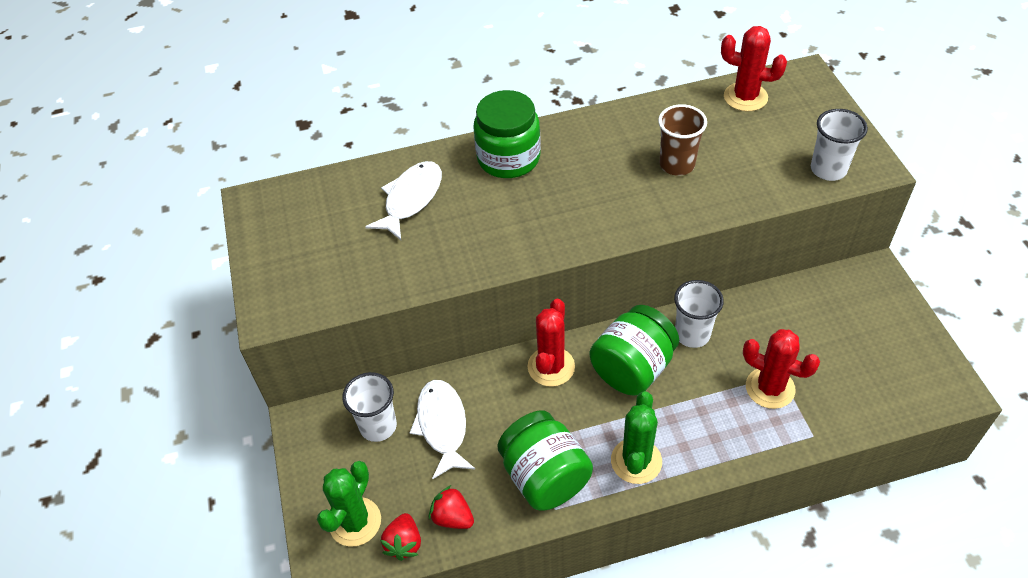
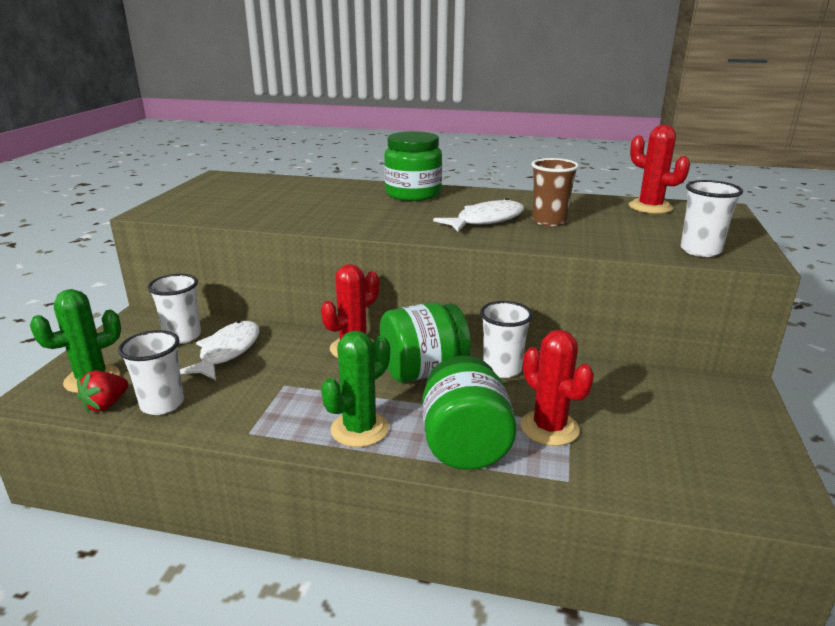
camera: 25 degrees right, 25 degrees down
white fish [365,161,442,240] -> white fish moved to [433,198,524,232]
red strawberry [429,485,474,529] -> white cup [118,330,184,415]
green jar [497,410,593,511] -> green jar moved to [422,356,517,470]

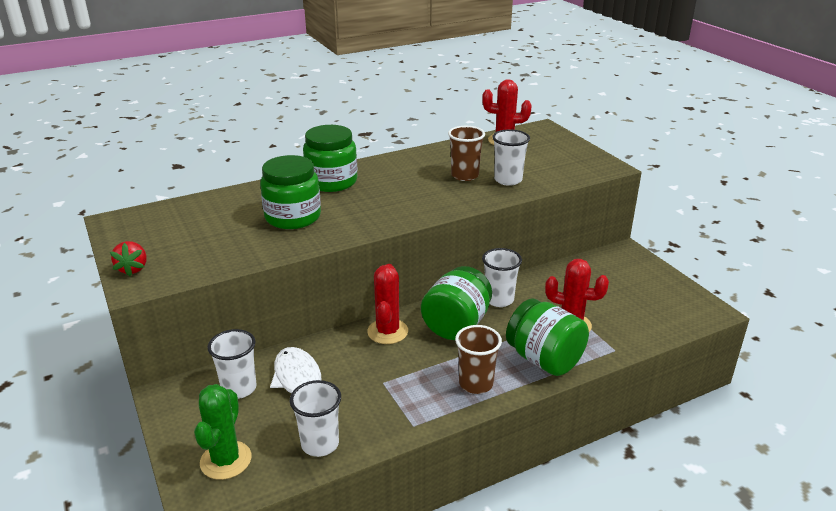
camera: 40 degrees left, 5 degrees up
red strawberry [77,371,129,413] -> red strawberry moved to [110,241,147,276]
green cactus [321,331,390,447] -> brown cup [455,325,502,394]
white fish [433,198,524,232] -> none
white cup [681,180,743,257] -> white cup moved to [492,129,530,186]
none -> green jar [260,155,321,229]

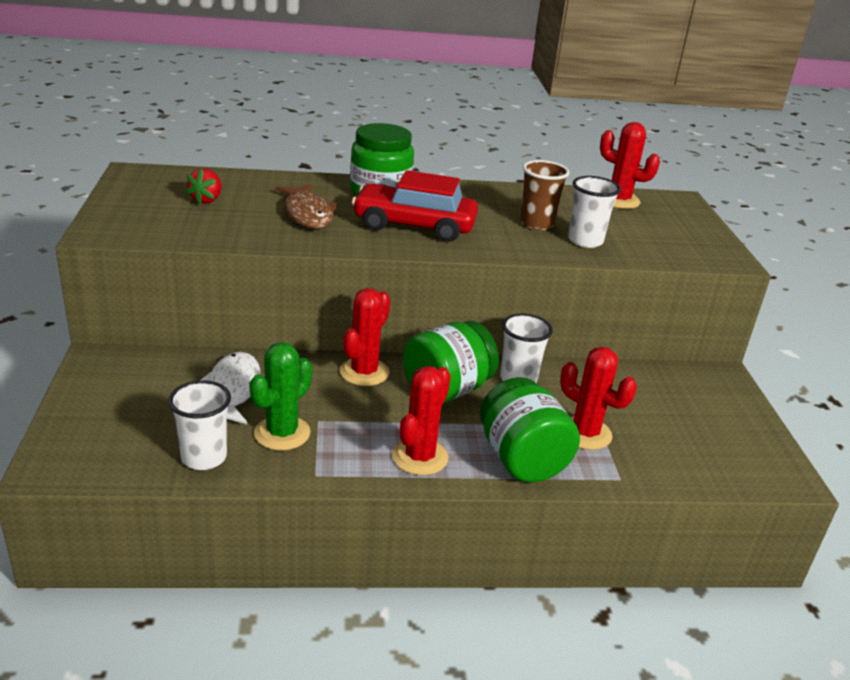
camera: 20 degrees right, 0 degrees up
red strawberry [110,241,147,276] -> red strawberry moved to [186,168,222,205]
green cactus [194,384,252,480] -> green cactus moved to [249,342,312,451]
white cup [208,329,257,399] -> none
green jar [260,155,321,229] -> brown fish [276,184,338,229]
brown cup [455,325,502,394] -> red cactus [392,366,451,475]
none -> red car [352,170,478,242]

